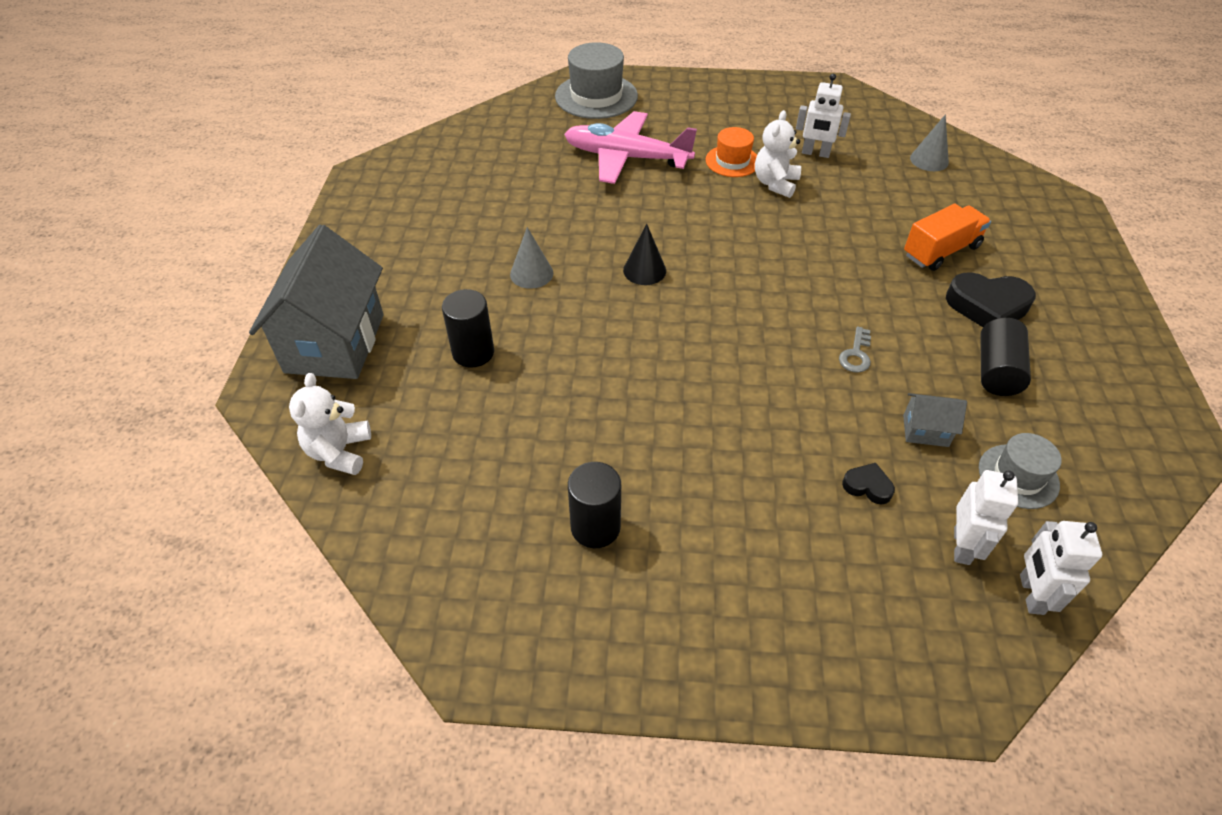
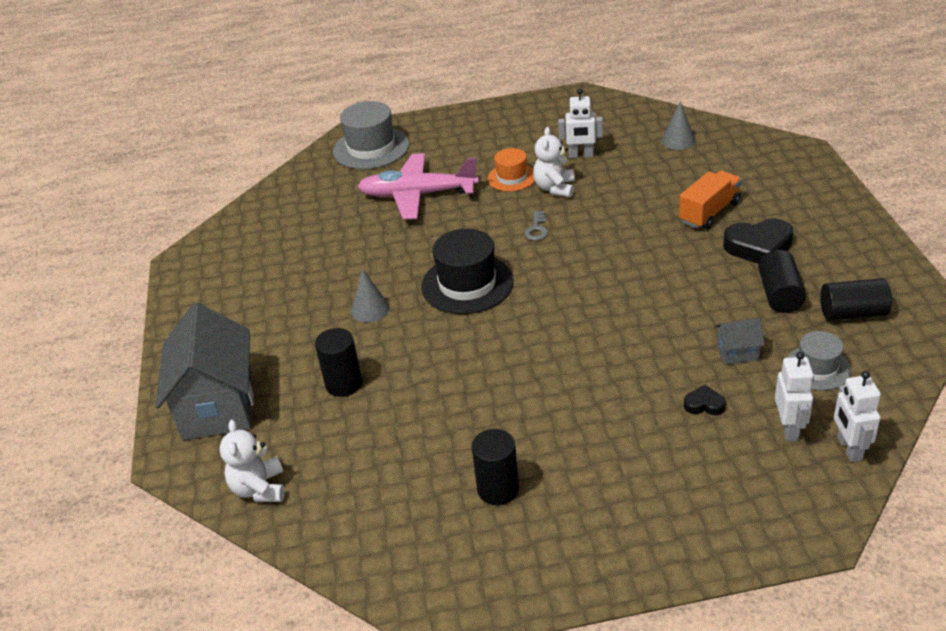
camera: 10 degrees left, 10 degrees down
black cone [623,224,666,285] -> black hat [421,229,514,314]
grey key [839,327,871,373] -> grey key moved to [524,211,548,241]
none -> black cylinder [820,278,892,321]

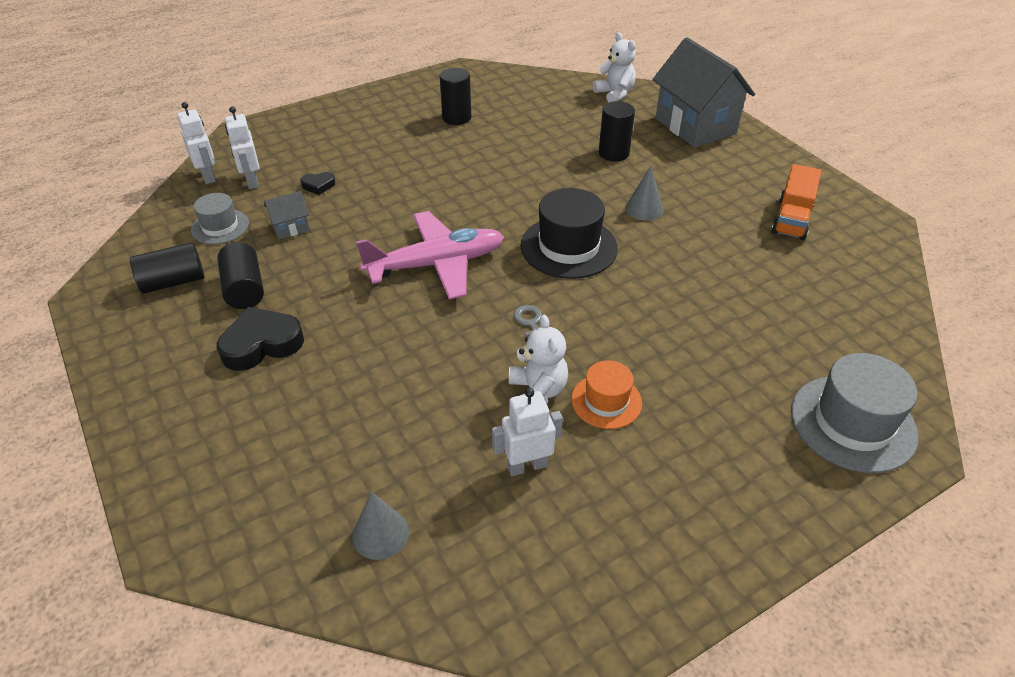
camera: 155 degrees right, 5 degrees up
pink plane [357,153,479,220] -> pink plane moved to [356,211,504,299]
orange truck [679,170,742,229] -> orange truck moved to [771,164,821,240]

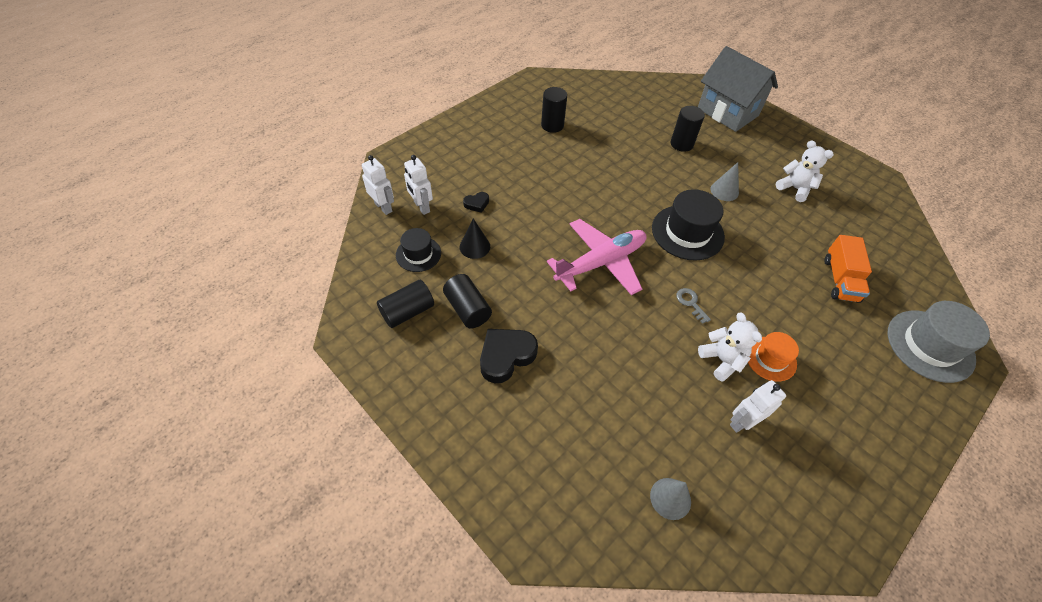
camera: 15 degrees left, 10 degrees up
grey hat [191,193,249,244] -> black hat [396,228,441,272]
grey house [264,191,310,239] -> black cone [460,218,490,259]
white teddy bear [593,33,636,102] -> white teddy bear moved to [776,140,834,202]
orange truck [771,164,821,240] -> orange truck moved to [824,235,872,303]

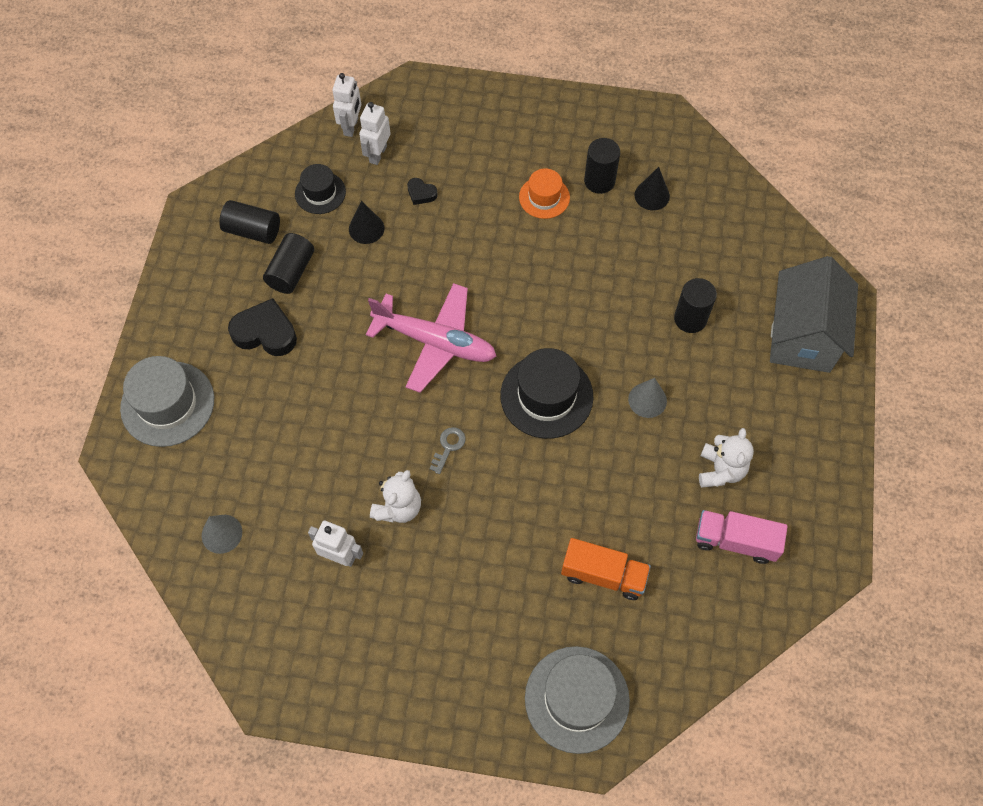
camera: 55 degrees right, 10 degrees up
orange hat [748,332,799,382] -> orange hat moved to [519,168,570,219]
orange truck [824,235,872,303] -> orange truck turned 135 degrees counterclockwise [561,538,651,600]
none -> grey hat [120,356,214,447]
none -> black cone [635,167,670,210]
none -> pink truck [696,510,788,564]

